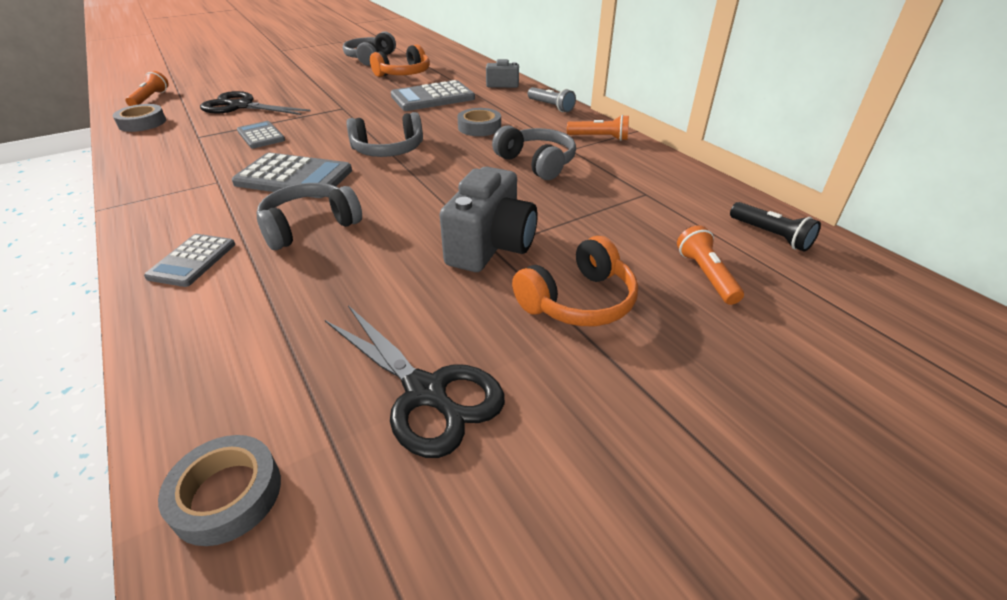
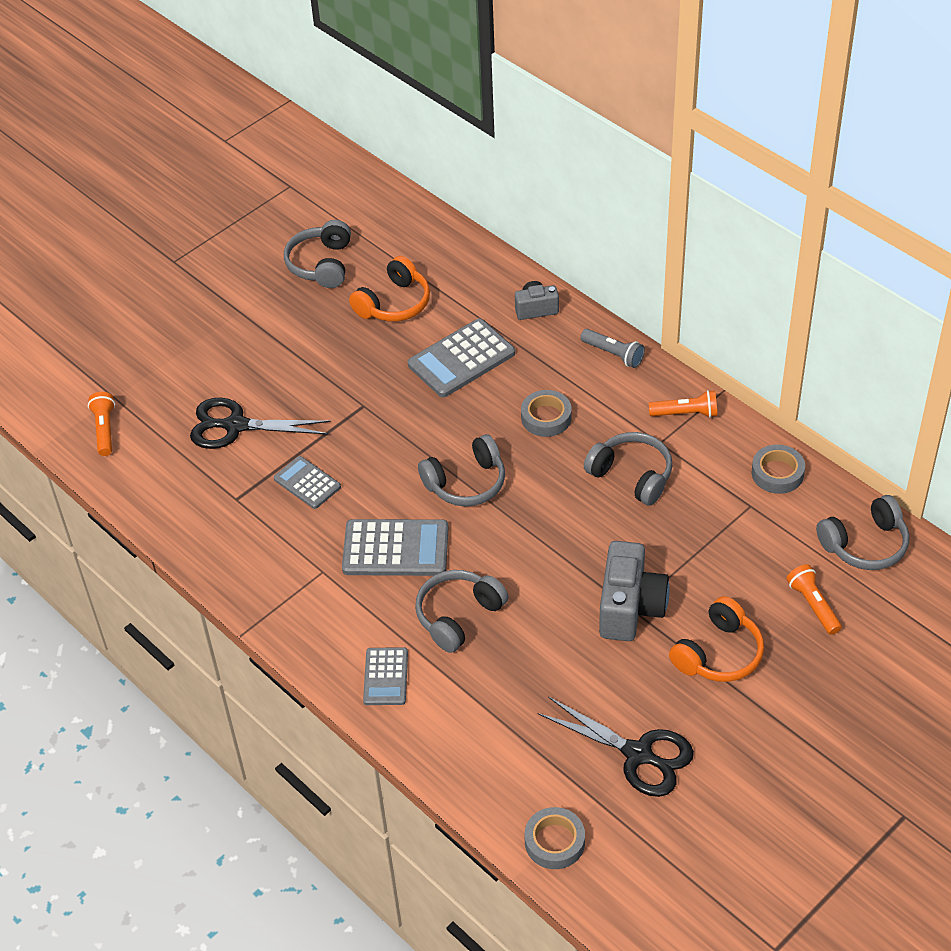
camera: 10 degrees left, 10 degrees up
grey tape [113,104,166,132] -> grey tape moved to [752,444,805,494]
black flashlight [730,202,821,251] -> grey headphones [816,495,909,570]

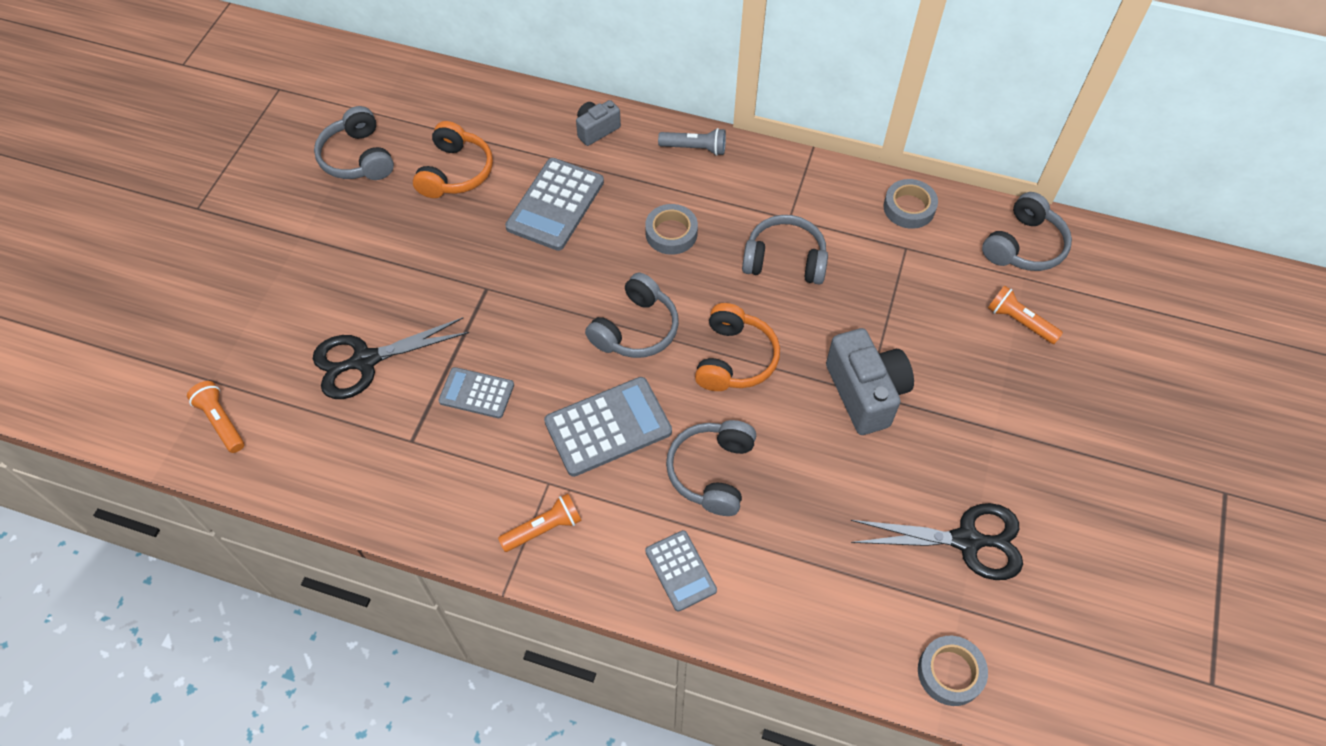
camera: 30 degrees left, 10 degrees up
orange flashlight [649,390,717,418] -> orange flashlight moved to [498,493,582,552]
orange headphones [669,596,764,682] -> orange headphones moved to [695,303,780,391]

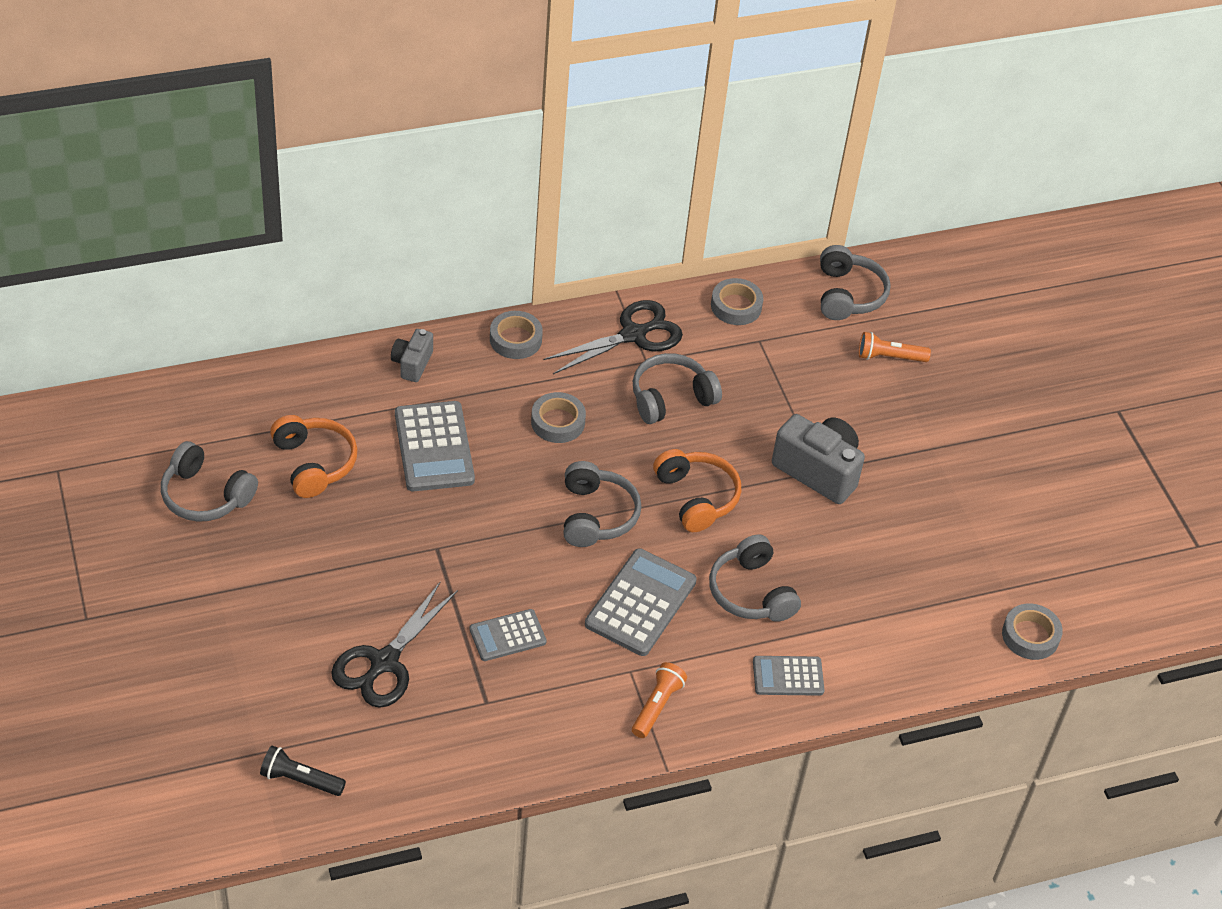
camera: 40 degrees left, 10 degrees down
orange flashlight [187,381,244,453] -> black flashlight [260,746,346,796]
grey calculator [645,530,717,612] -> grey calculator turned 150 degrees clockwise [753,656,824,696]
grey flashlight [658,128,726,156] -> grey tape [490,311,543,359]
black scissors [851,503,1023,580] -> black scissors moved to [544,300,683,374]

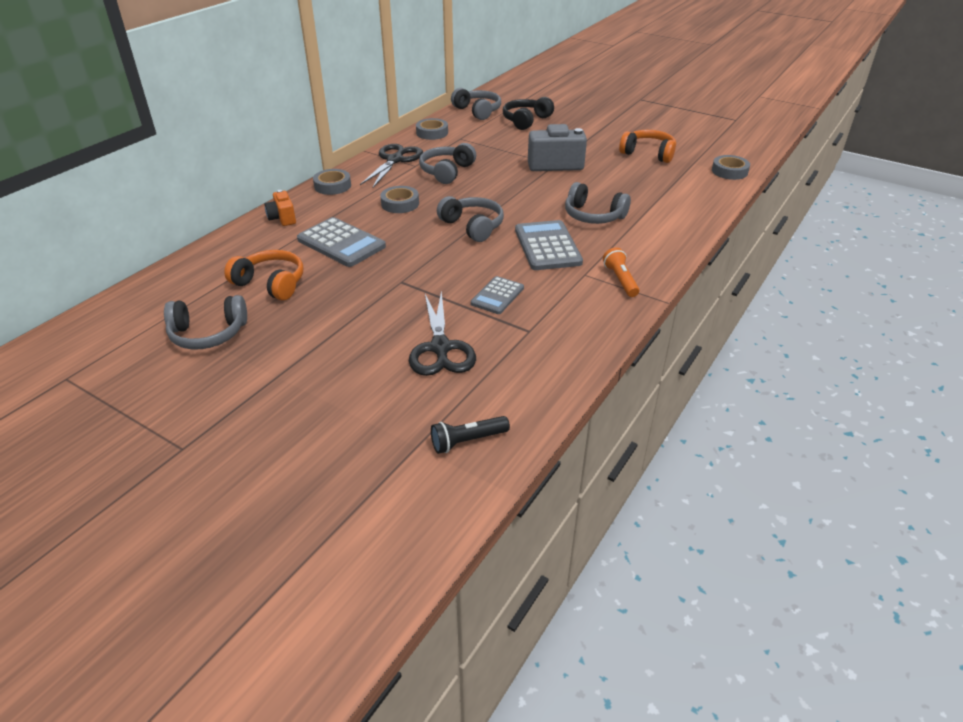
camera: 35 degrees left, 10 degrees down
grey camera [391,329,433,382] -> orange camera [265,190,296,226]
orange headphones [653,449,741,532] -> orange headphones moved to [619,130,676,163]
grey calculator [753,656,824,696] -> none
orange flashlight [859,332,931,362] -> black headphones [503,97,554,130]

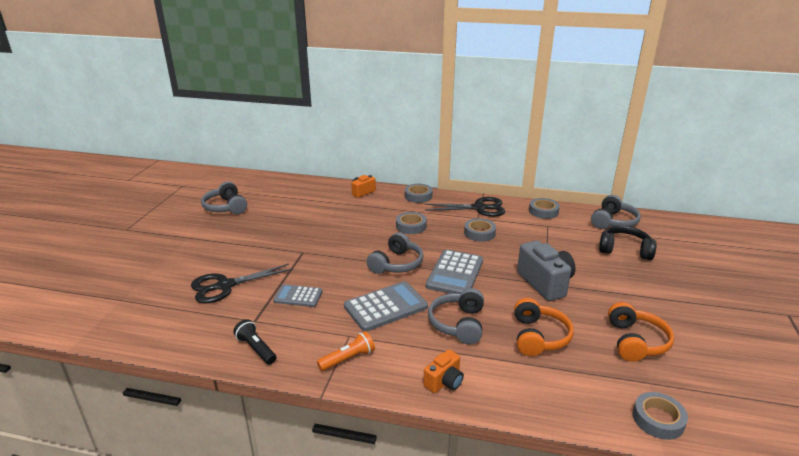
camera: 70 degrees right, 10 degrees down
orange headphones [224,250,303,301] -> orange headphones moved to [514,298,574,356]
grey calculator [297,217,386,267] -> grey calculator moved to [426,250,483,294]
grey headphones [419,143,476,184] -> grey tape [464,218,496,242]
black flashlight [431,416,510,454] -> black flashlight moved to [233,319,277,365]
none -> orange camera [423,350,464,393]

